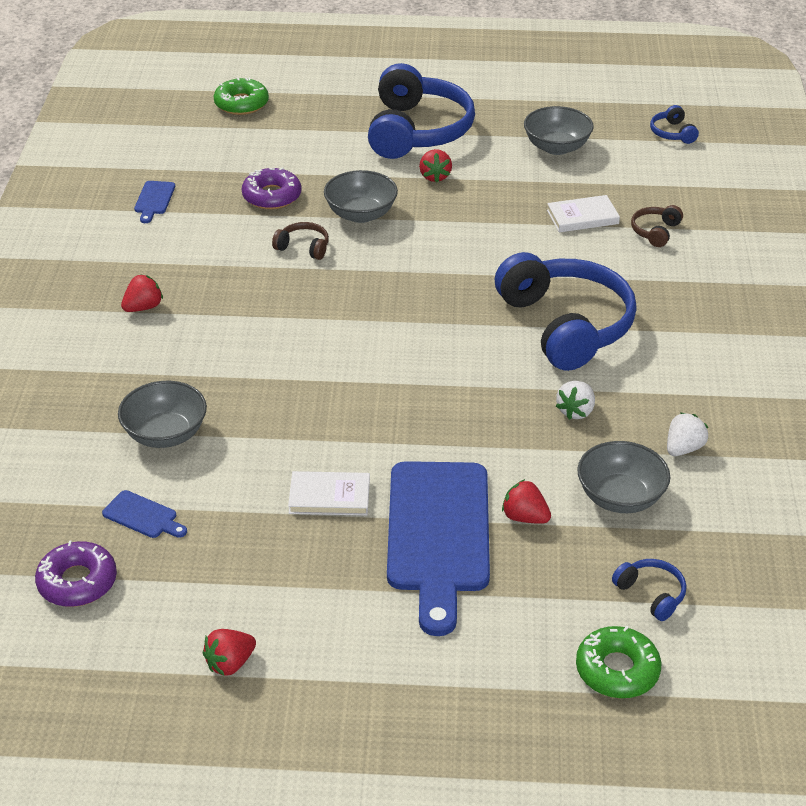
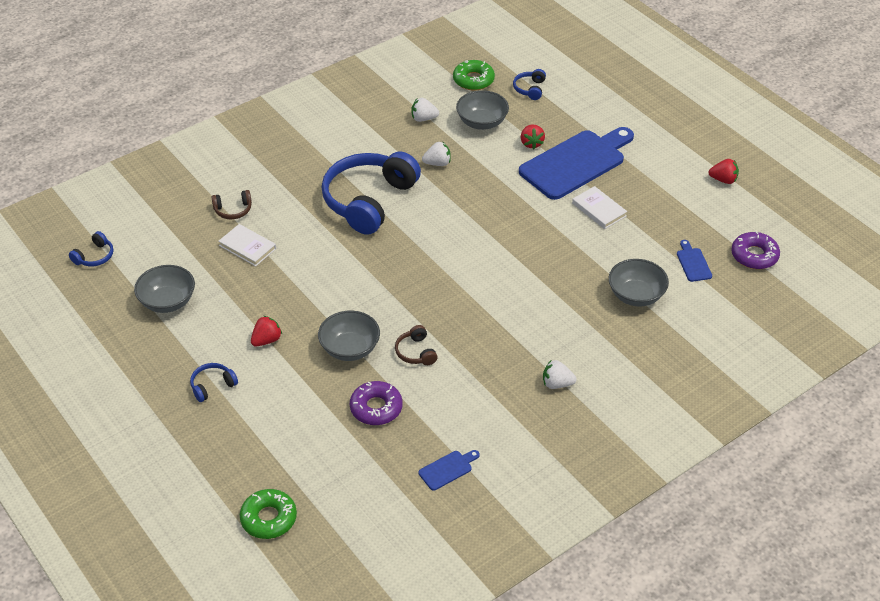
camera: 130 degrees left, 5 degrees up
red strawberry [121,274,163,312] -> white strawberry [543,360,577,389]
blue headphones [368,63,475,159] -> blue headphones [190,363,238,402], size x0.41
green donut [576,626,661,698] -> green donut moved to [453,60,495,91]

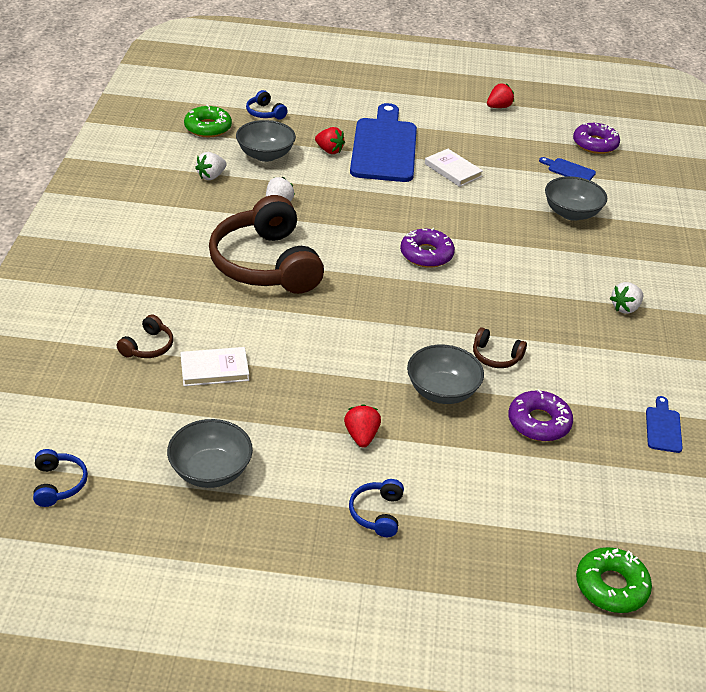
camera: 50 degrees left, 5 degrees down
blue headphones [322,152,421,235] -> brown headphones [209,195,324,294]
white book [572,186,627,229] -> white book turned 45 degrees clockwise [425,149,483,187]
none -> purple donut [400,228,455,268]

